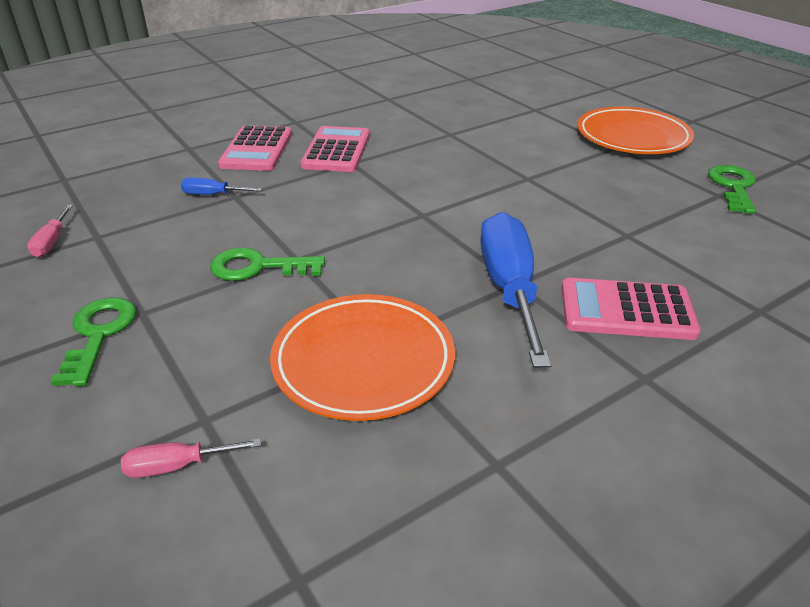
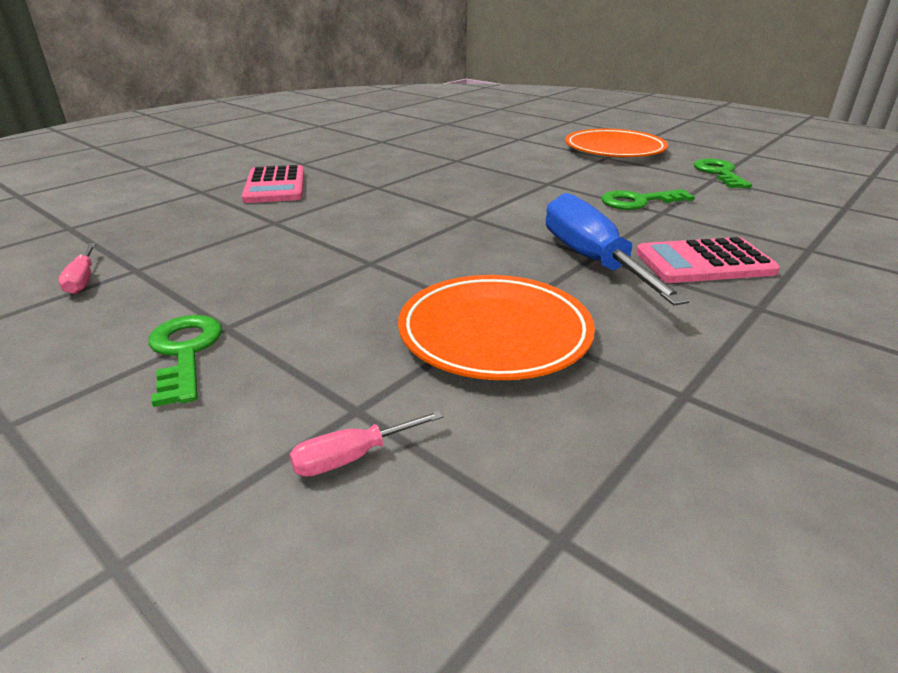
camera: 15 degrees left, 5 degrees down
blue screwdriver [181,177,262,195] -> none
green key [210,248,325,281] -> green key moved to [602,189,695,210]
pink calculator [300,126,370,172] -> none

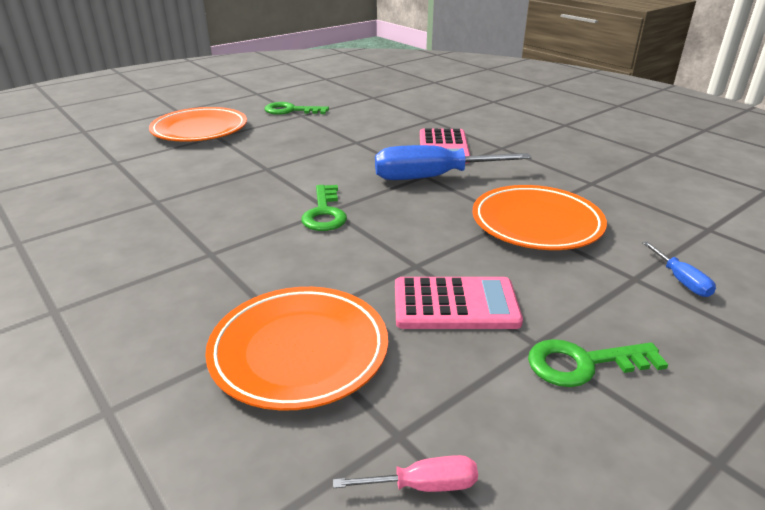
camera: 80 degrees left, 0 degrees up
pink calculator [242,165,304,203] -> pink calculator moved to [395,277,523,329]
pink screwdriver [289,411,443,477] -> blue screwdriver [642,242,716,297]
green key [602,189,695,210] -> green key moved to [301,185,347,231]
none -> orange plate [205,287,388,411]

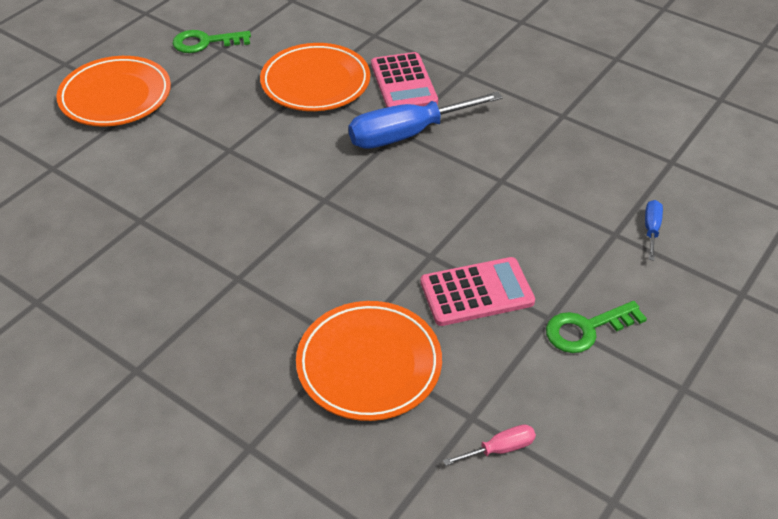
camera: 15 degrees left, 15 degrees up
green key [301,185,347,231] -> none
orange plate [473,185,607,250] -> orange plate moved to [260,43,370,111]
blue screwdriver [642,242,716,297] -> blue screwdriver turned 135 degrees counterclockwise [645,200,663,261]

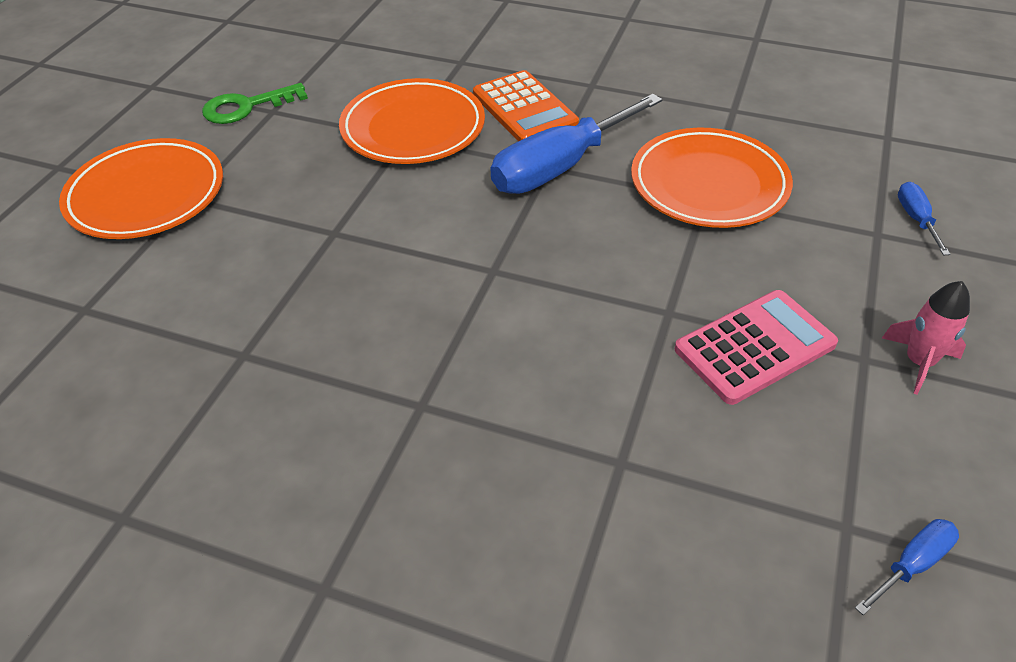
camera: 15 degrees left, 0 degrees up
orange plate [296,301,442,421] -> orange plate moved to [631,128,793,228]
pink calculator [371,52,438,107] -> orange calculator [473,70,579,141]
pink screwdriver [443,424,536,466] -> blue screwdriver [855,519,959,615]
green key [546,301,647,353] -> pink rocket [882,281,970,395]

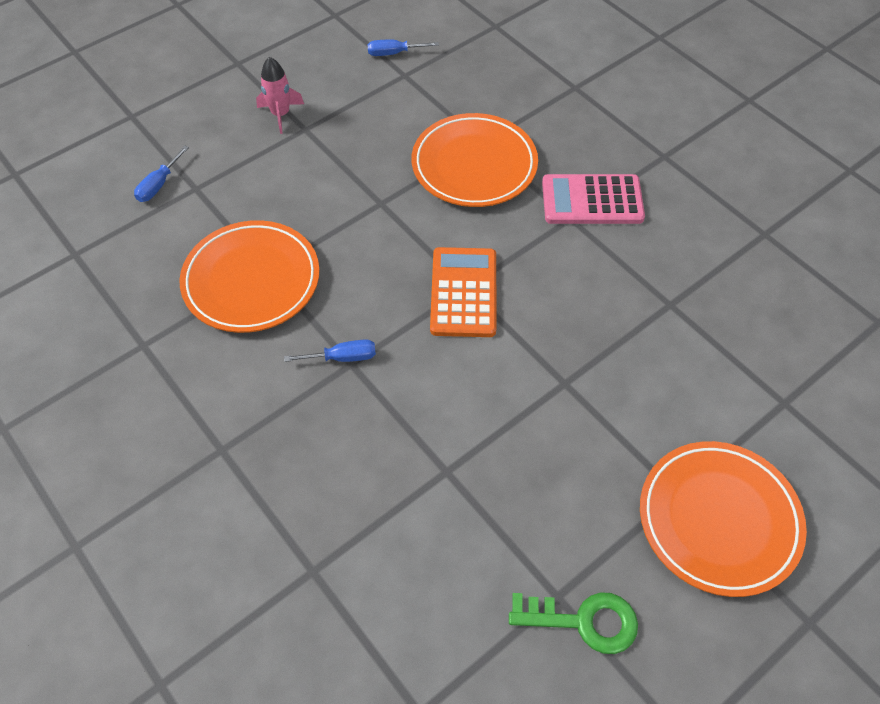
camera: 150 degrees left, 10 degrees up
orange plate [339,78,485,164] -> orange plate moved to [412,113,538,207]
orange calculator [473,70,579,141] -> orange calculator moved to [430,247,497,337]
blue screwdriver [490,94,663,194] -> blue screwdriver [284,339,376,362], size x0.44
pink calculator [675,290,838,405] -> pink calculator moved to [542,174,645,224]

